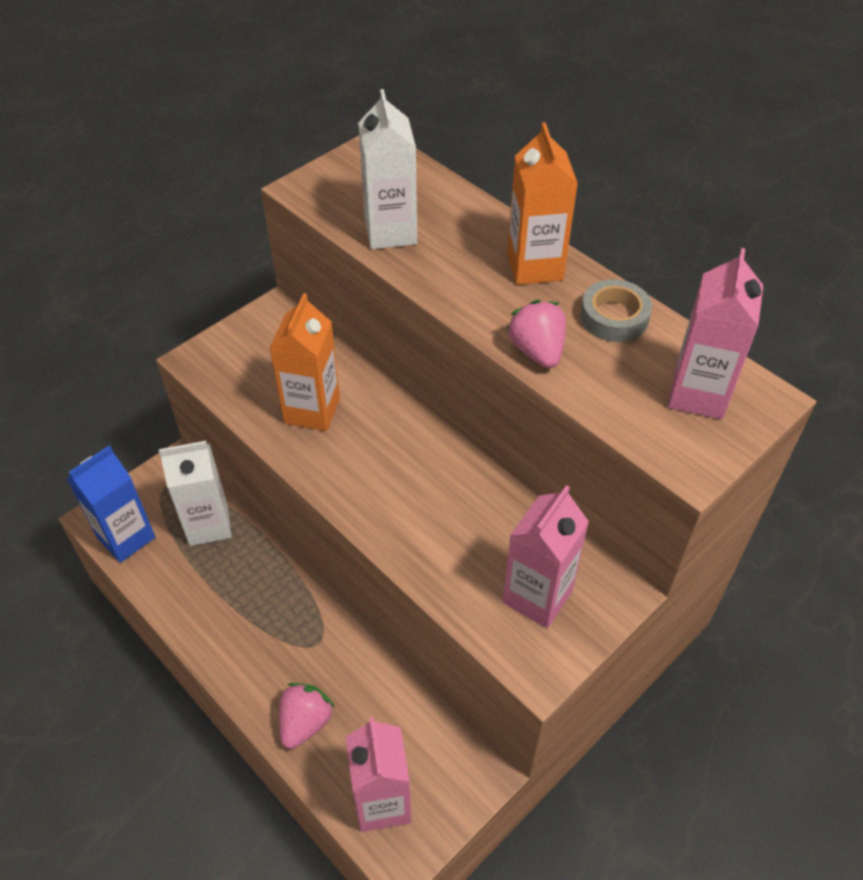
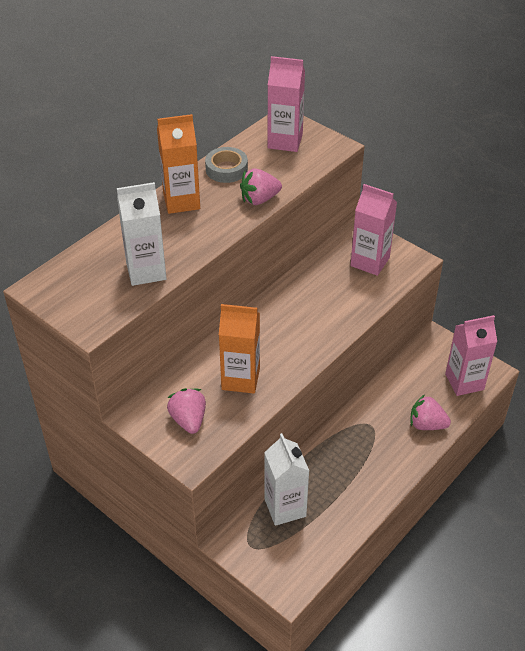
camera: 95 degrees left, 5 degrees down
blue carton [66,445,155,563] -> none
none -> pink strawberry [167,388,206,434]

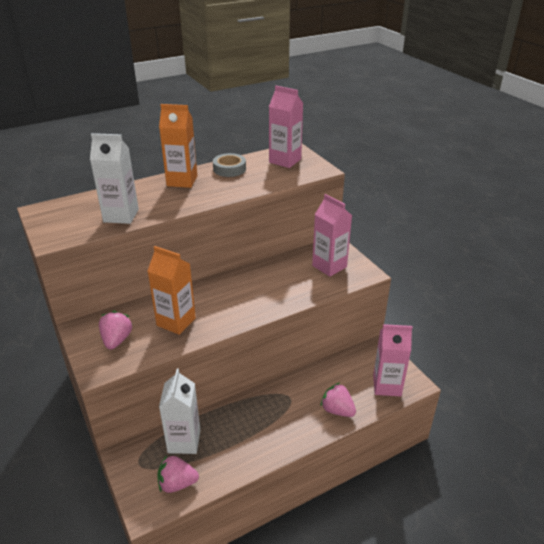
camera: 20 degrees right, 10 degrees down
pink strawberry [240,168,282,205] -> pink strawberry moved to [157,455,199,493]

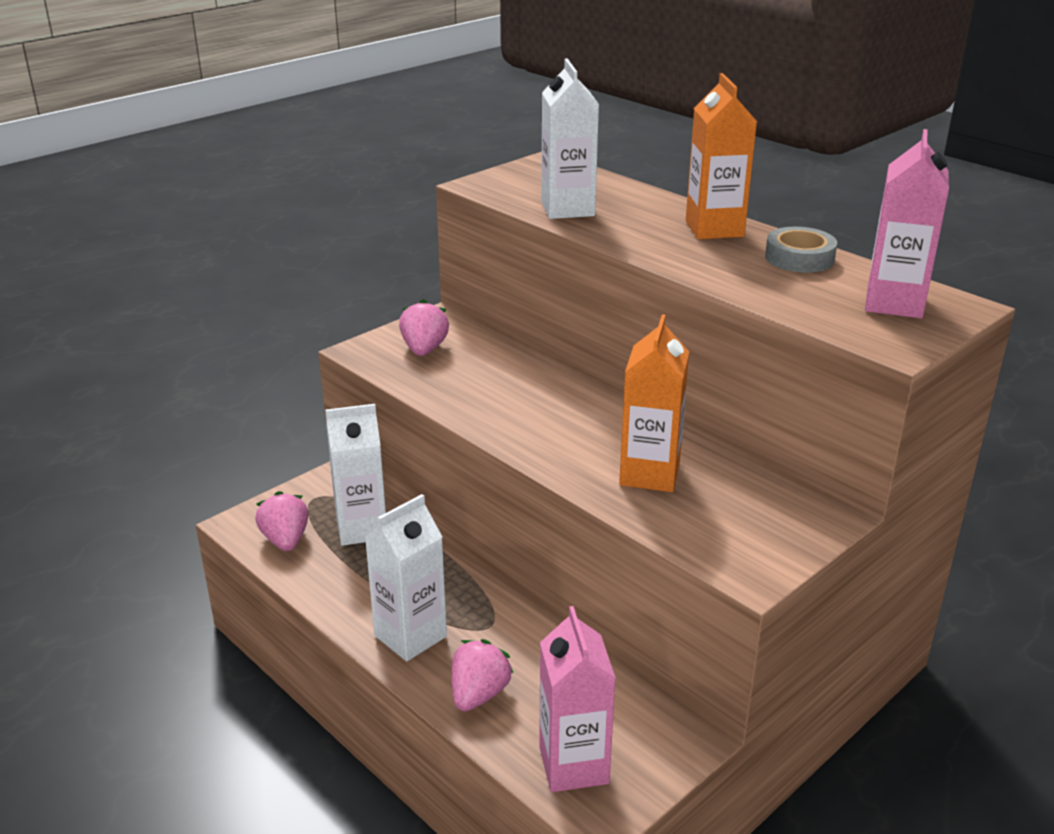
camera: 75 degrees right, 5 degrees down
pink strawberry [99,311,133,350] -> pink strawberry turned 75 degrees counterclockwise [399,299,449,356]
orange carton [148,246,196,335] -> orange carton moved to [619,314,689,492]
pink carton [312,194,352,277] -> none
none -> white carton [365,494,447,661]

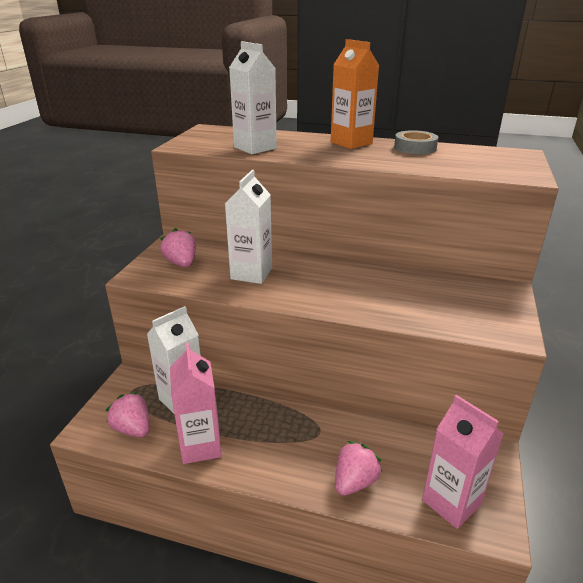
camera: 30 degrees left, 0 degrees up
white carton [365,494,447,661] -> white carton moved to [225,170,272,284]
pink strawberry [452,639,513,711] -> pink strawberry turned 45 degrees clockwise [335,441,382,496]
orange carton [619,314,689,492] -> none
pink carton [865,129,949,318] -> pink carton moved to [170,343,222,464]

